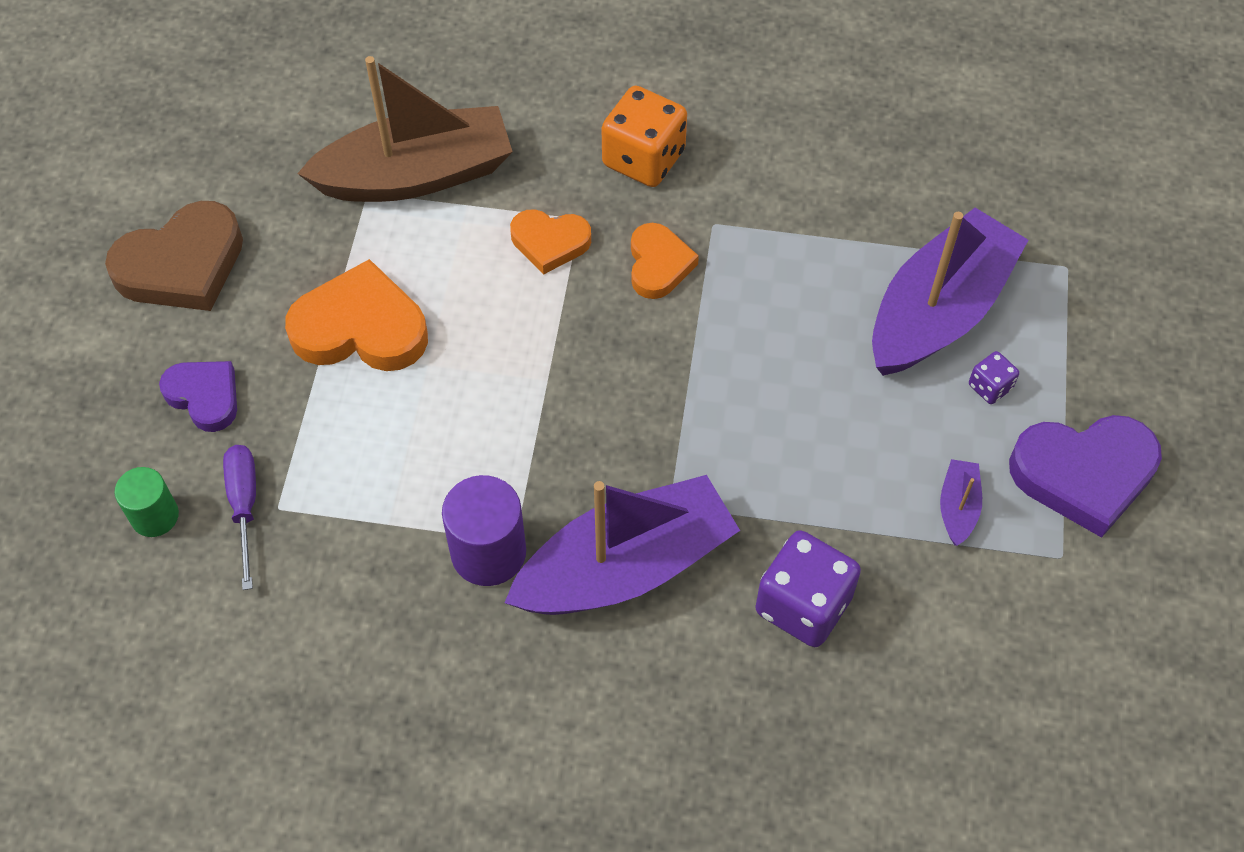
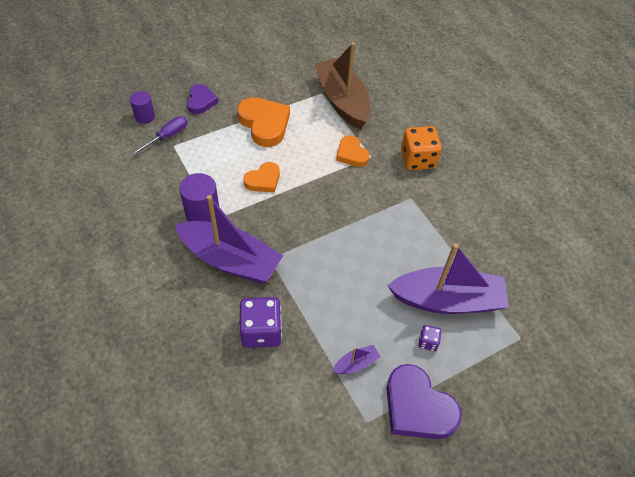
camera: 50 degrees right, 5 degrees down
brown heart [105,201,243,311] -> none
green cylinder [115,467,179,537] -> purple cylinder [130,91,155,124]
brown boat [297,56,513,202] -> brown boat turned 150 degrees counterclockwise [315,42,370,129]
orange heart [631,223,699,299] -> orange heart moved to [244,162,280,192]

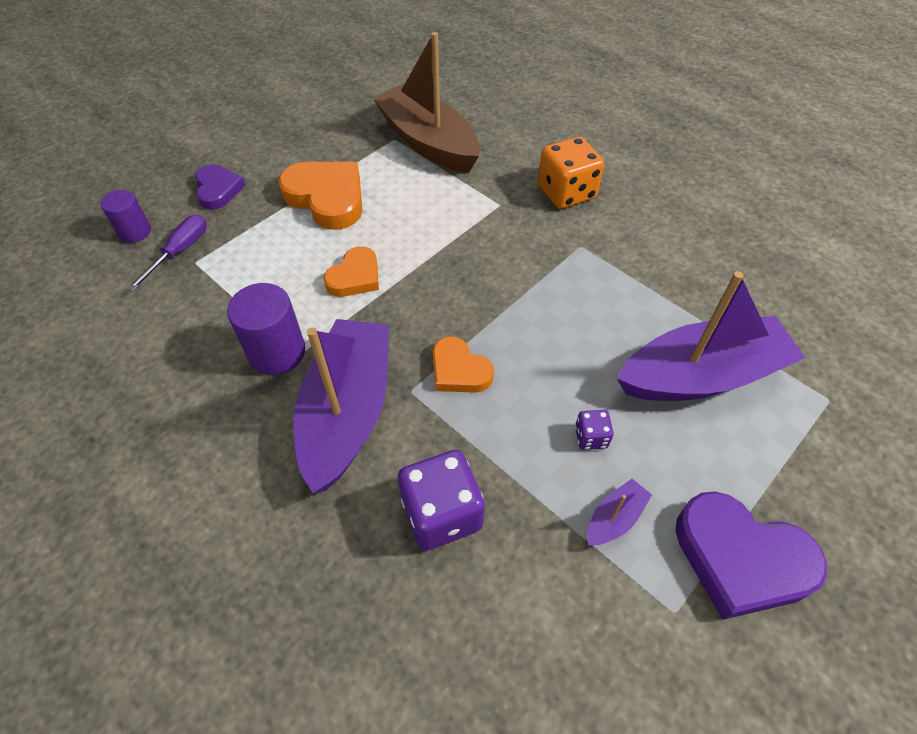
camera: 15 degrees left, 0 degrees up
purple boat [175,195,283,284] -> purple boat turned 90 degrees counterclockwise [293,319,389,493]
orange heart [336,135,370,167] -> orange heart moved to [433,336,494,393]
purple dice [418,325,442,351] -> purple dice moved to [575,410,614,450]

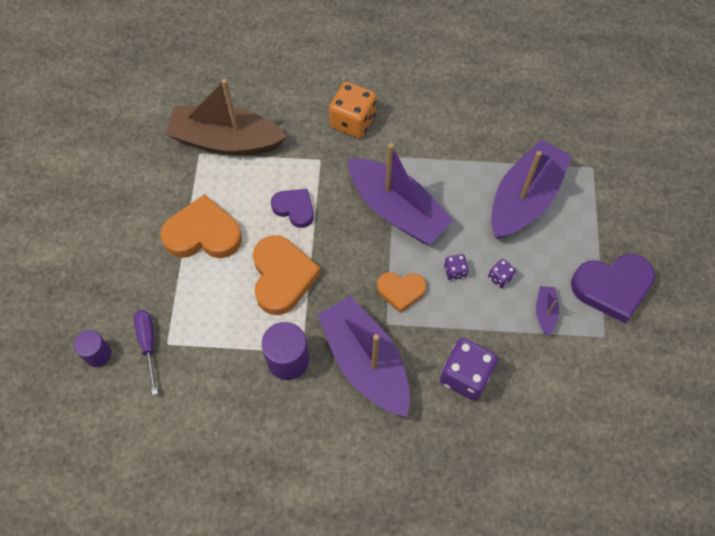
camera: 40 degrees left, 10 degrees up
purple heart [195,164,246,210] -> purple heart moved to [271,189,314,228]
orange heart [324,246,379,297] -> orange heart [253,235,321,315], size x1.66
none -> purple boat [348,143,454,245]
none -> purple dice [444,254,469,280]

